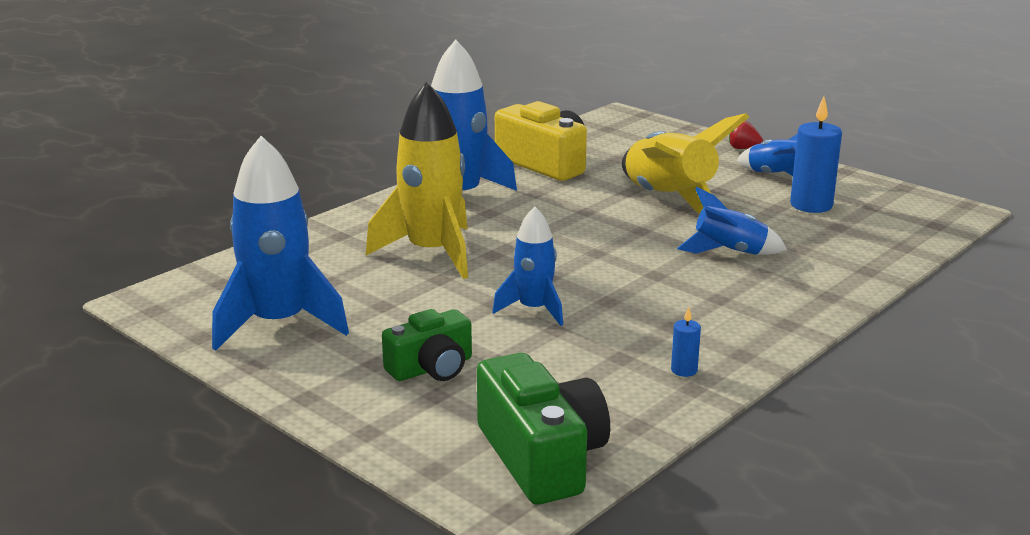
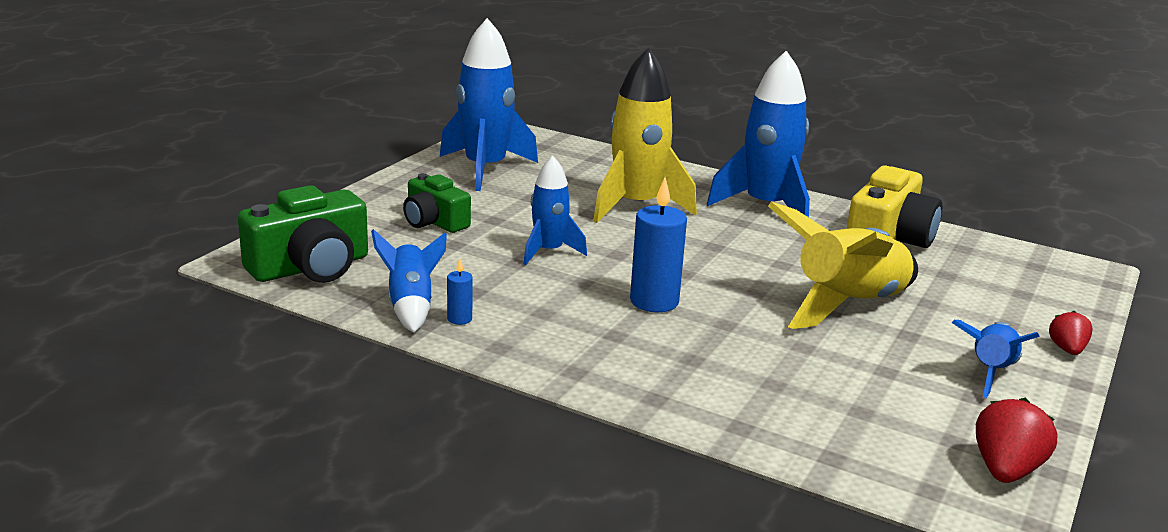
camera: 75 degrees right, 0 degrees up
blue rocket [677,187,787,255] -> blue rocket moved to [371,229,447,332]
blue candle [790,97,842,213] -> blue candle moved to [630,178,687,312]
none -> red strawberry [976,398,1057,483]

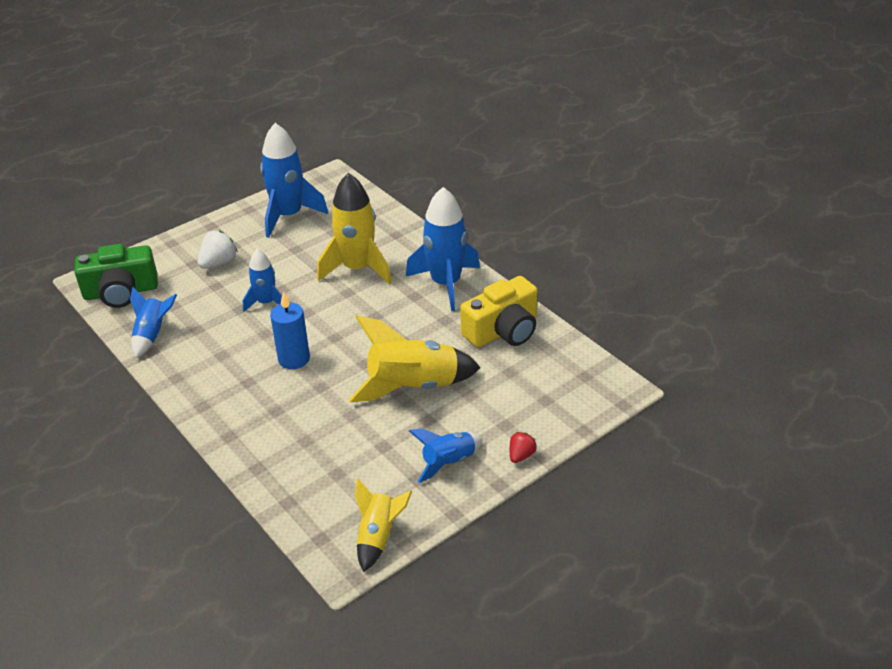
camera: 25 degrees right, 15 degrees up
green camera [403,173,471,233] -> white strawberry [198,231,238,269]
blue candle [447,259,473,325] -> none
red strawberry [976,398,1057,483] -> yellow rocket [355,479,412,572]

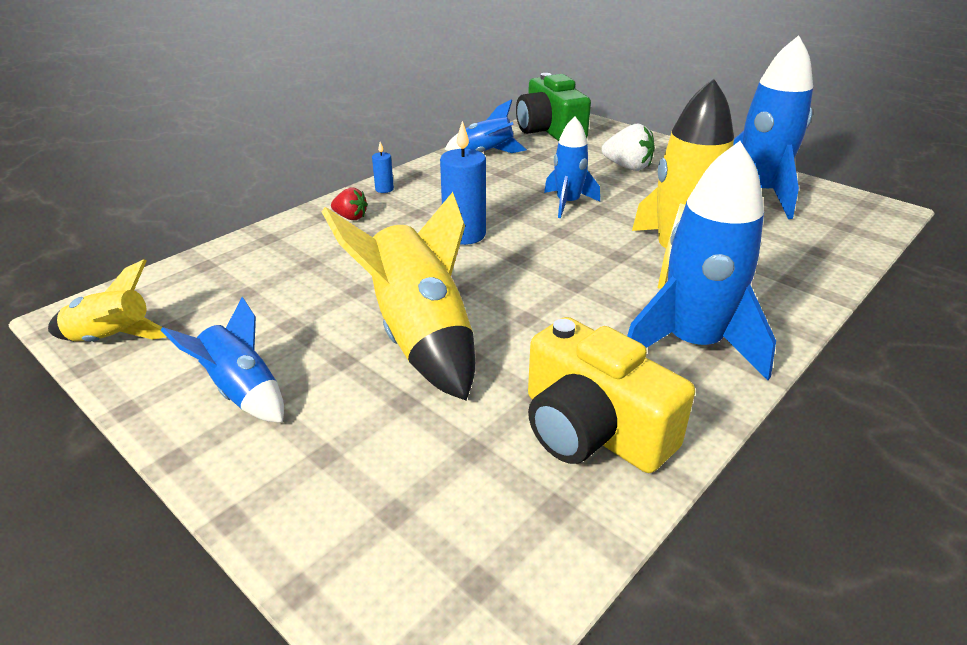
camera: 80 degrees right, 5 degrees down
red strawberry [510,432,537,463] -> red strawberry moved to [331,187,368,220]
none -> blue candle [372,142,394,193]

